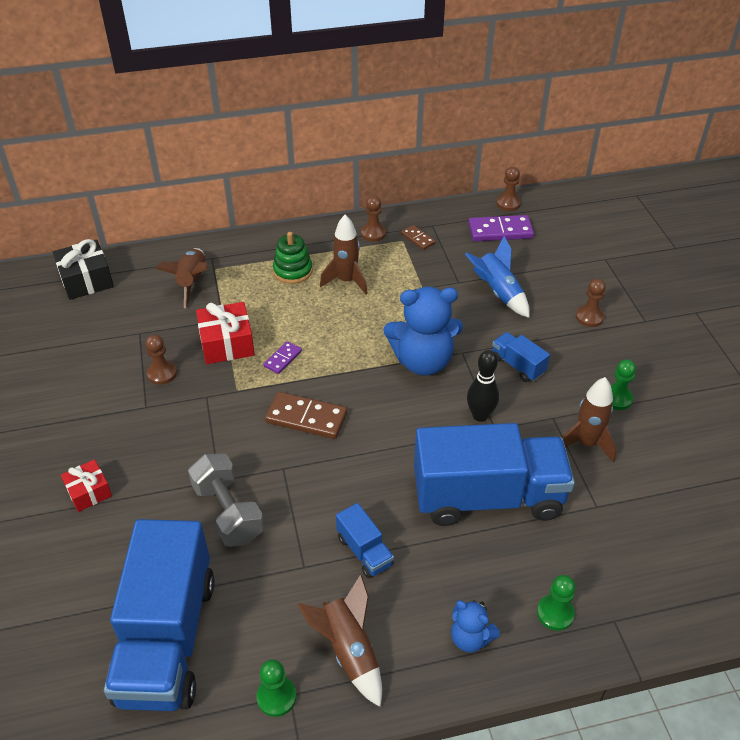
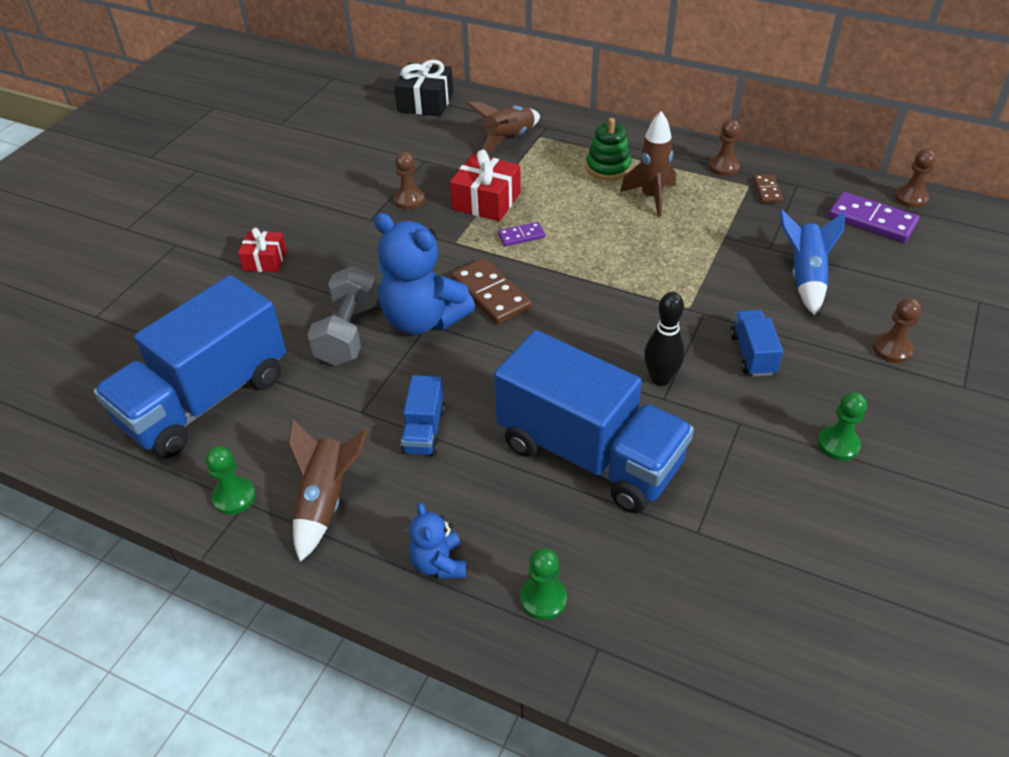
camera: 40 degrees right, 0 degrees up
blue teddy bear [384,287,463,376] -> blue teddy bear moved to [374,213,475,335]
brown rocket [561,377,617,463] -> none

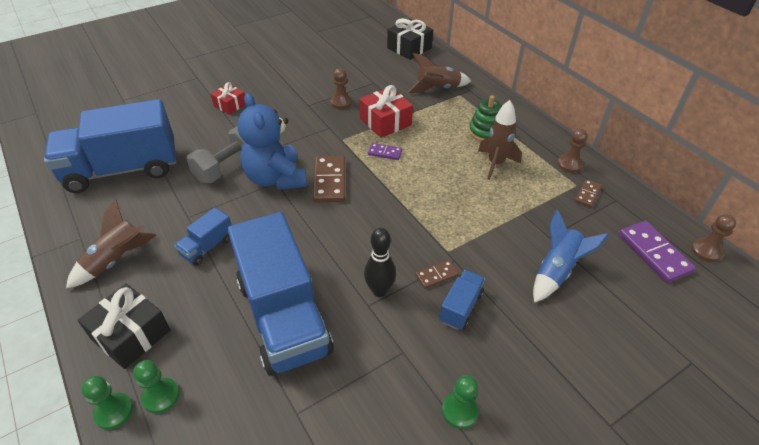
camera: 30 degrees right, 0 degrees up
green pawn [205,446,256,515] -> green pawn moved to [81,376,133,430]
blue teddy bear [409,503,466,579] -> black gift [78,284,170,369]
brown pawn [873,298,921,363] -> none
none -> brown domino [415,260,459,289]

